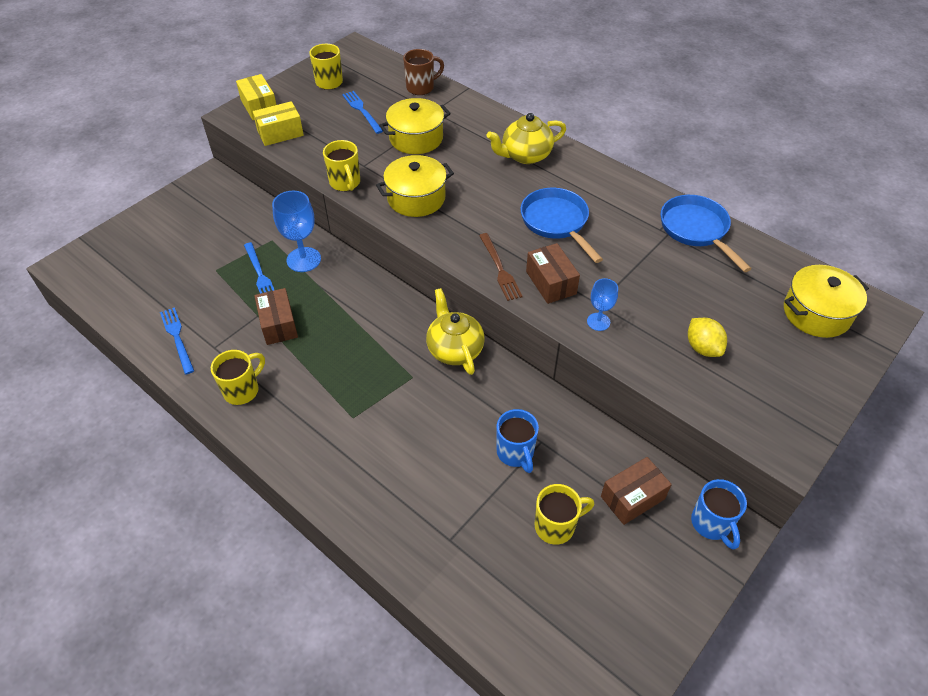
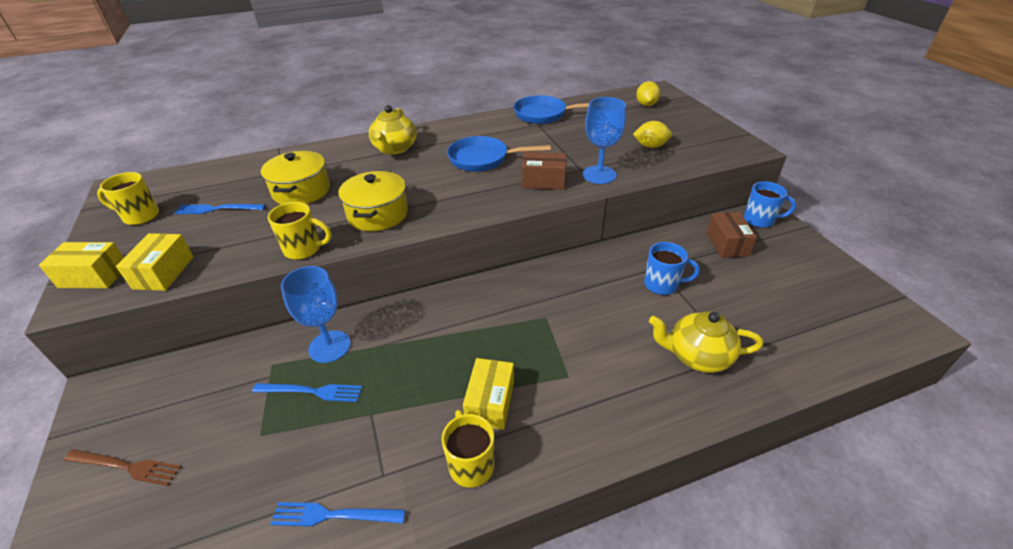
camera: 60 degrees left, 10 degrees down
brown box [254,288,298,345] -> none
brown mug [403,49,444,95] -> none
yellow teapot [426,288,485,375] -> yellow teapot moved to [649,311,763,373]
brown fork [479,233,522,301] -> brown fork moved to [64,449,181,486]
yellow mug [535,484,594,545] -> none
blue goblet [587,278,618,331] -> blue goblet [583,97,626,184], size x1.74
yellow pot [784,265,869,338] -> yellow lemon [636,81,660,106]
none -> yellow box [463,358,514,430]

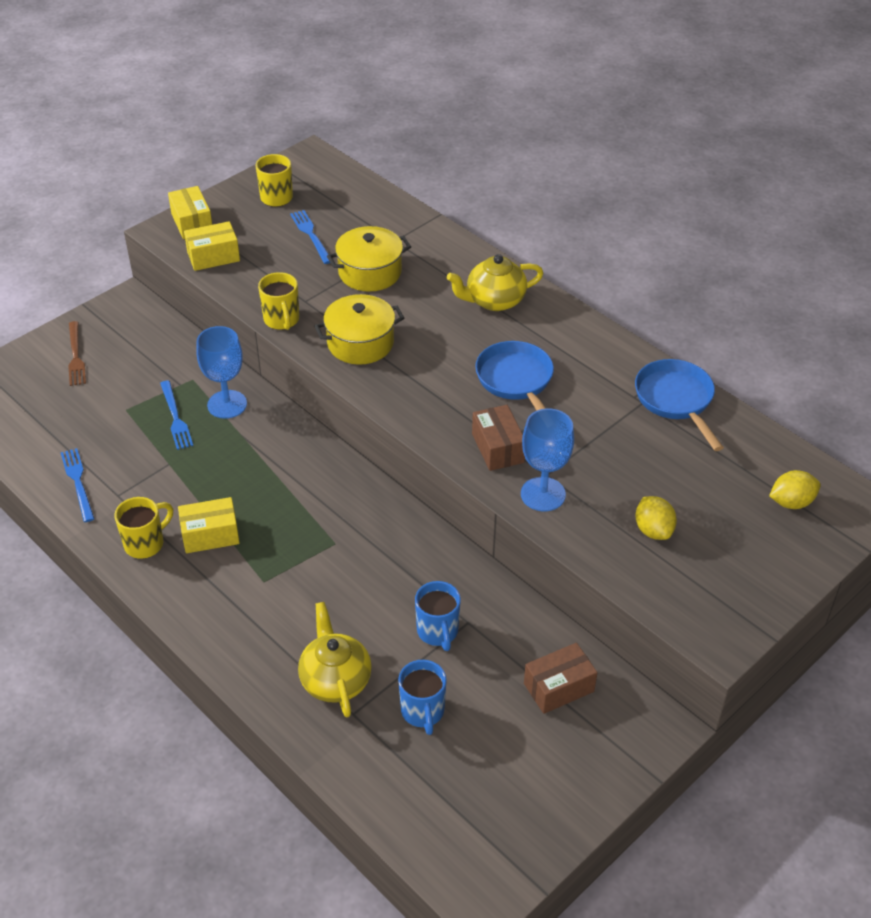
camera: 65 degrees right, 5 degrees up
blue mug [744,181,796,228] -> blue mug moved to [398,660,447,735]

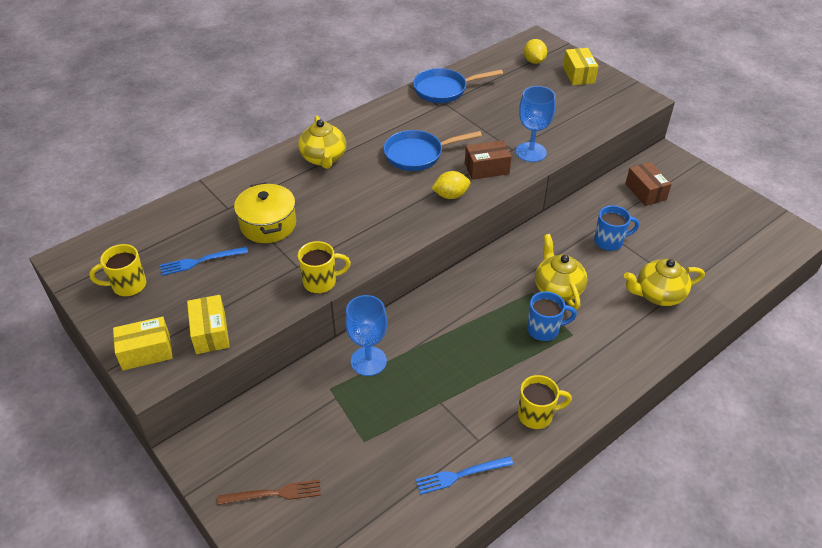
camera: 85 degrees left, 0 degrees up
yellow mug [114,497,173,559] -> yellow mug turned 120 degrees clockwise [518,375,572,429]
blue fork [160,380,193,450] -> none
yellow box [178,497,240,553] -> yellow box moved to [563,48,598,85]
yellow pot [315,294,404,365] -> none
blue mug [398,660,447,735] -> blue mug moved to [527,291,577,341]
yellow lemon [635,496,677,540] -> yellow lemon moved to [431,171,470,199]
none -> yellow teapot [535,234,587,310]

